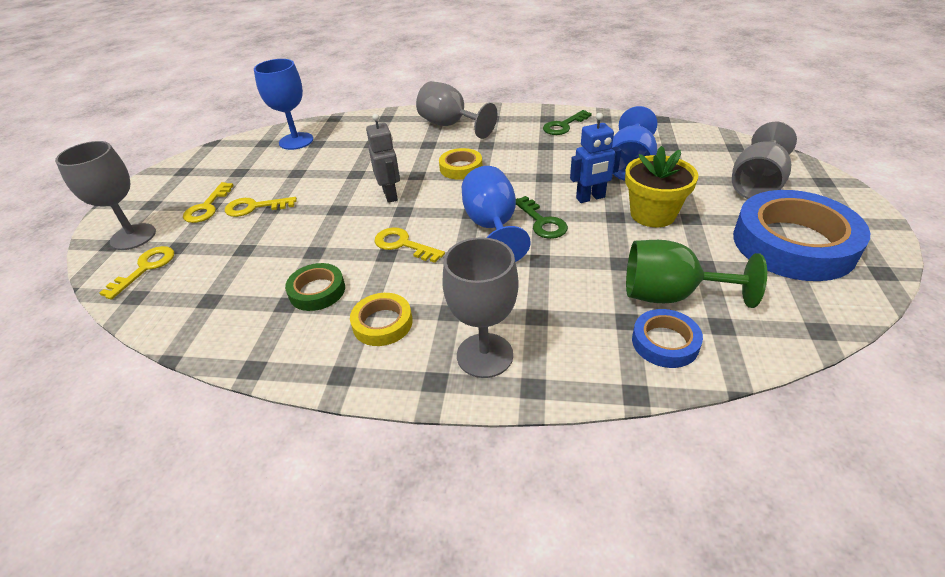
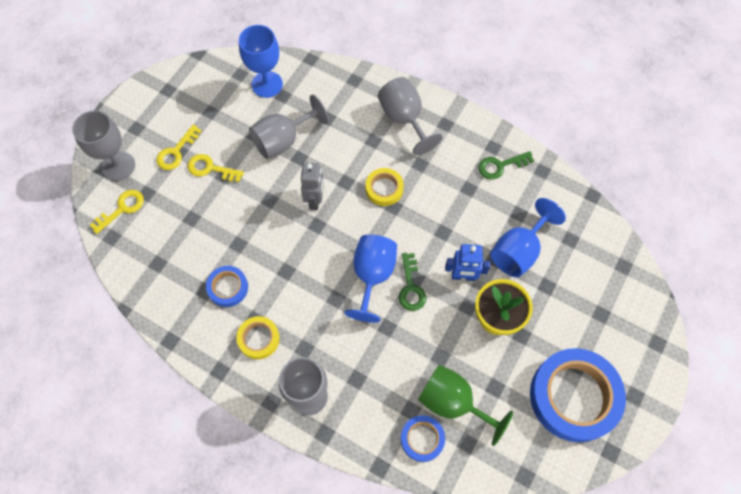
camera: 20 degrees right, 25 degrees up
green tape [285,263,345,311] -> blue tape [206,266,248,307]
yellow key [374,227,445,263] -> none
grey goblet [732,122,797,199] -> grey goblet moved to [249,95,329,159]

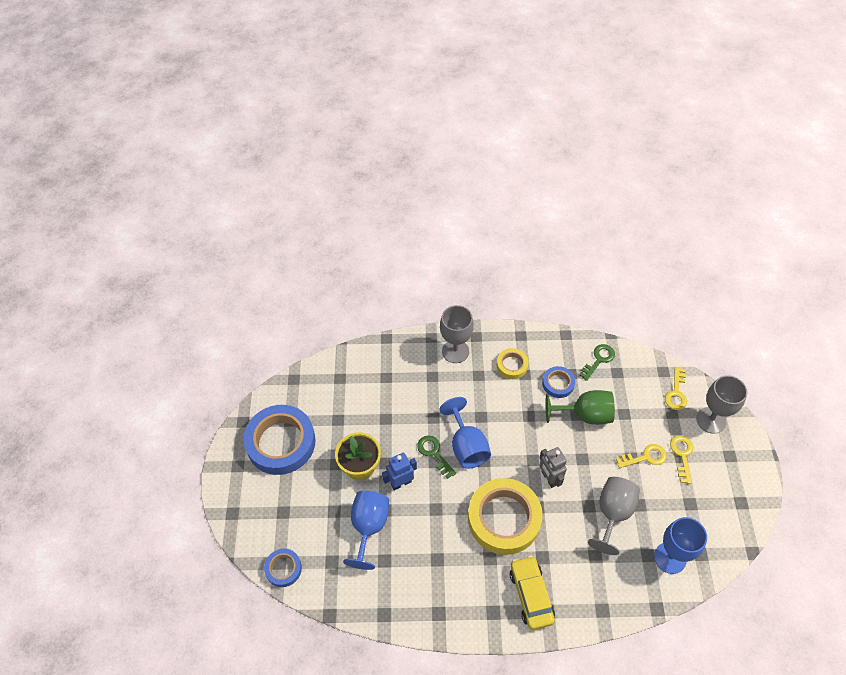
camera: 150 degrees right, 10 degrees down
yellow tape [365,168,404,206] -> yellow tape [468,478,543,555], size x2.07
grey goblet [378,77,442,155] -> yellow car [510,556,555,630]
blue tape [401,415,445,462] -> blue tape moved to [264,549,302,587]
green goblet [418,365,513,446] -> green goblet moved to [545,390,615,425]
green key [478,151,534,180] -> green key moved to [579,344,615,381]

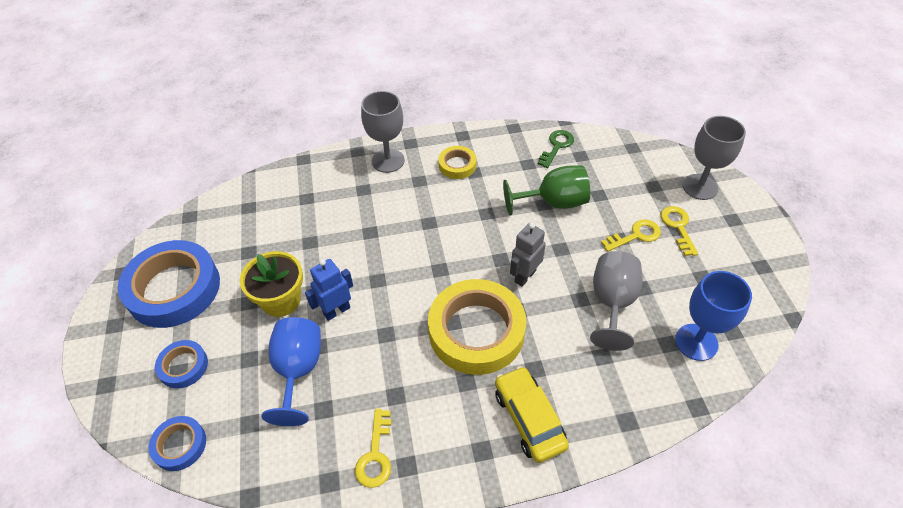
camera: 10 degrees left, 5 degrees down
green key [417,436,456,479] -> none
blue goblet [439,397,491,469] -> none
grey robot [539,447,567,488] -> grey robot turned 75 degrees clockwise [510,223,546,287]
blue tape [542,366,575,398] -> blue tape moved to [155,340,208,389]
yellow key [665,367,687,410] -> yellow key moved to [355,409,391,488]

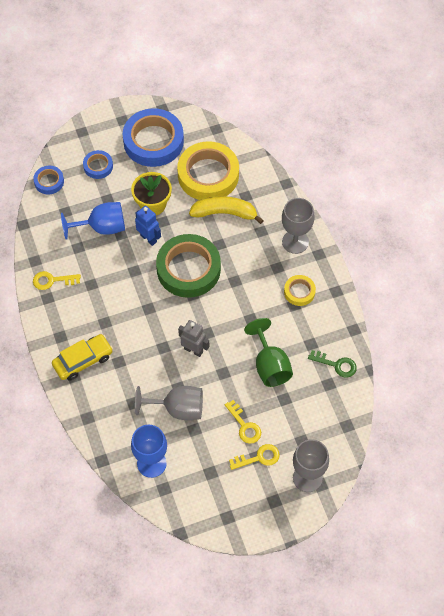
camera: 80 degrees right, 10 degrees up
yellow tape [428,279,526,375] -> yellow tape moved to [177,141,239,200]
none -> green tape [156,234,221,298]
none -> yellow banana [189,196,264,224]

